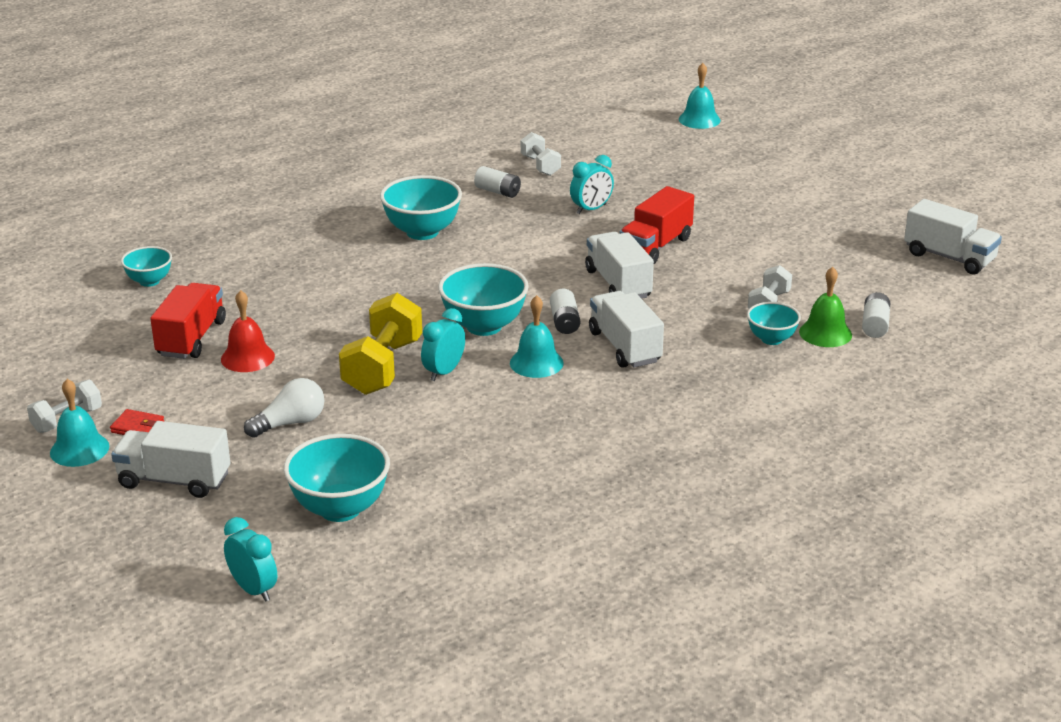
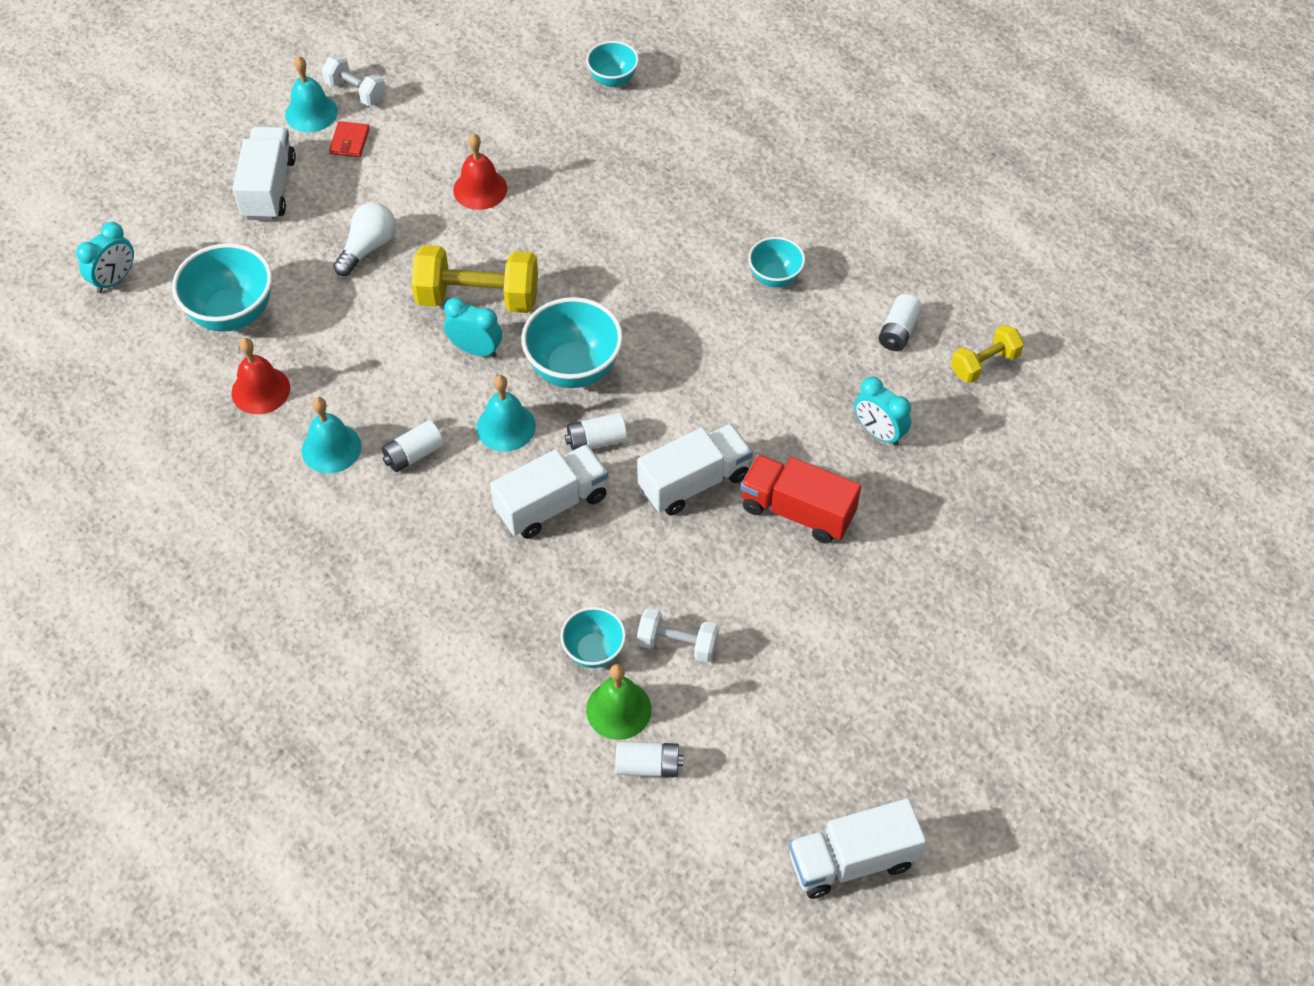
camera: 80 degrees right, 25 degrees up
red truck [150,283,226,359] -> none
white light bulb [244,378,324,438] -> white light bulb turned 105 degrees counterclockwise [333,202,396,276]
turquoise bowl [380,175,462,240] -> turquoise bowl [748,237,805,287], size x0.59
white dumbbell [521,132,561,176] -> yellow dumbbell [951,324,1024,383]
turquoise bell [679,63,721,129] -> turquoise bell moved to [302,397,362,473]
white truck [904,199,1002,275] -> white truck turned 45 degrees clockwise [789,798,926,899]
none -> red bell [232,338,290,414]
none -> white battery [382,420,444,472]

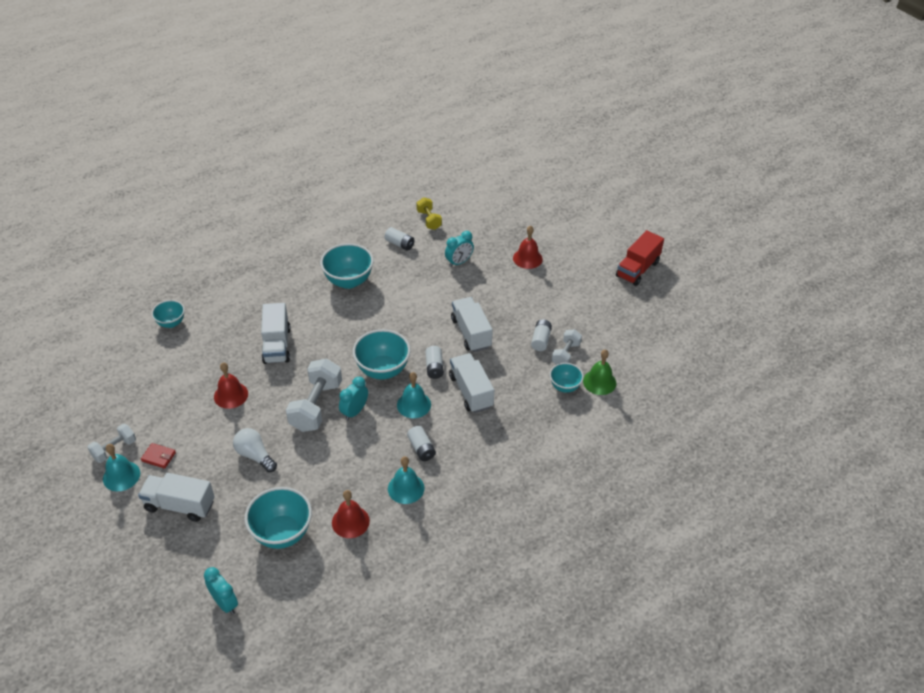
camera: 80 degrees left, 10 degrees down
yellow dumbbell [411,245,538,313] -> white dumbbell [286,358,342,432]
white battery [615,741,683,777] -> white battery moved to [531,319,552,351]
red truck [740,455,861,544] -> red truck moved to [616,230,664,286]
turquoise bowl [748,237,805,287] -> turquoise bowl [320,243,374,289], size x1.70
white truck [789,798,926,899] -> white truck moved to [261,303,291,364]
none -> red bell [513,226,543,269]

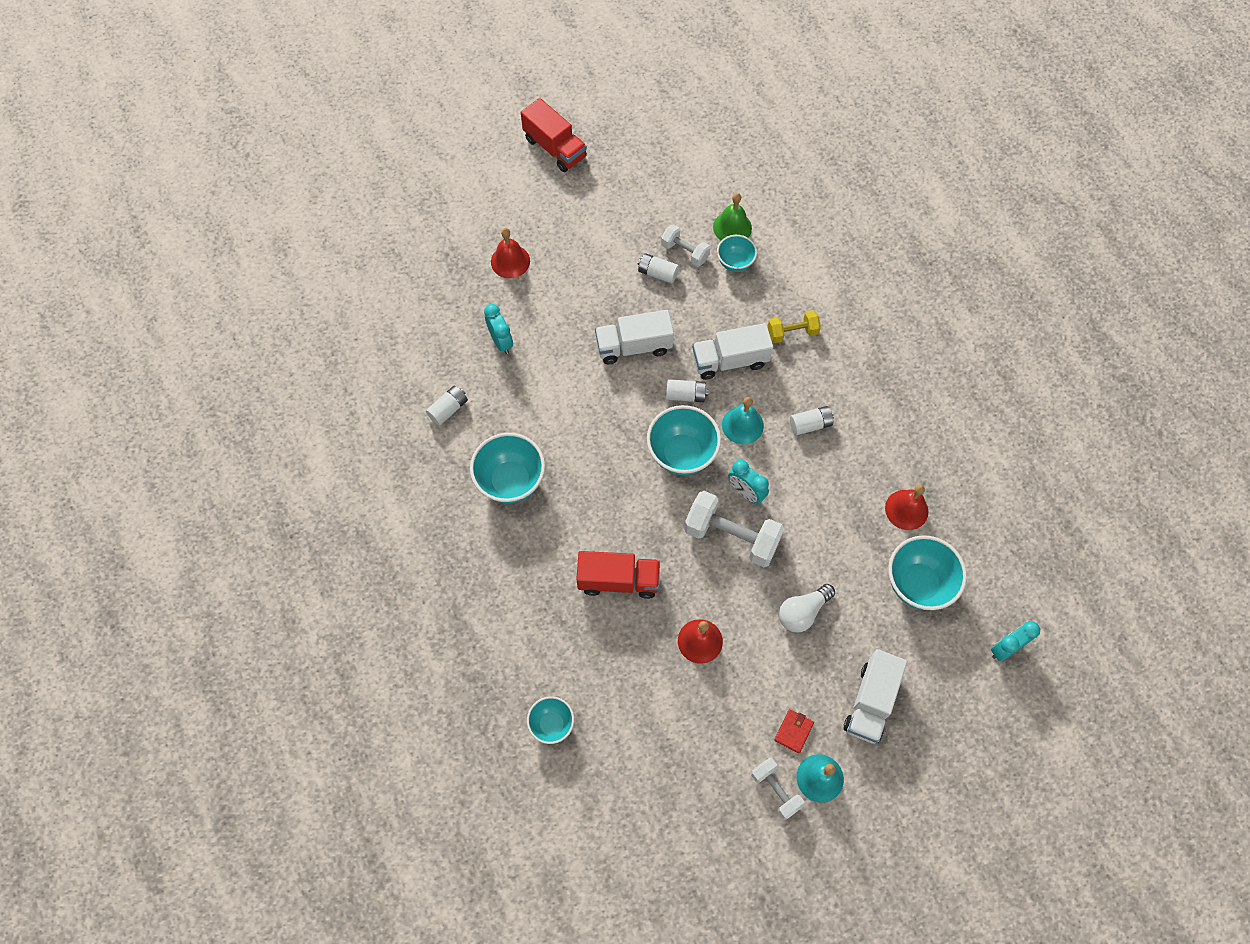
camera: 80 degrees left, 20 degrees up
white truck [261,303,291,364] -> red truck [576,551,660,599]
turquoise bell [388,456,424,504] -> none
yellow dumbbell [416,197,442,230] -> yellow dumbbell moved to [768,310,821,343]

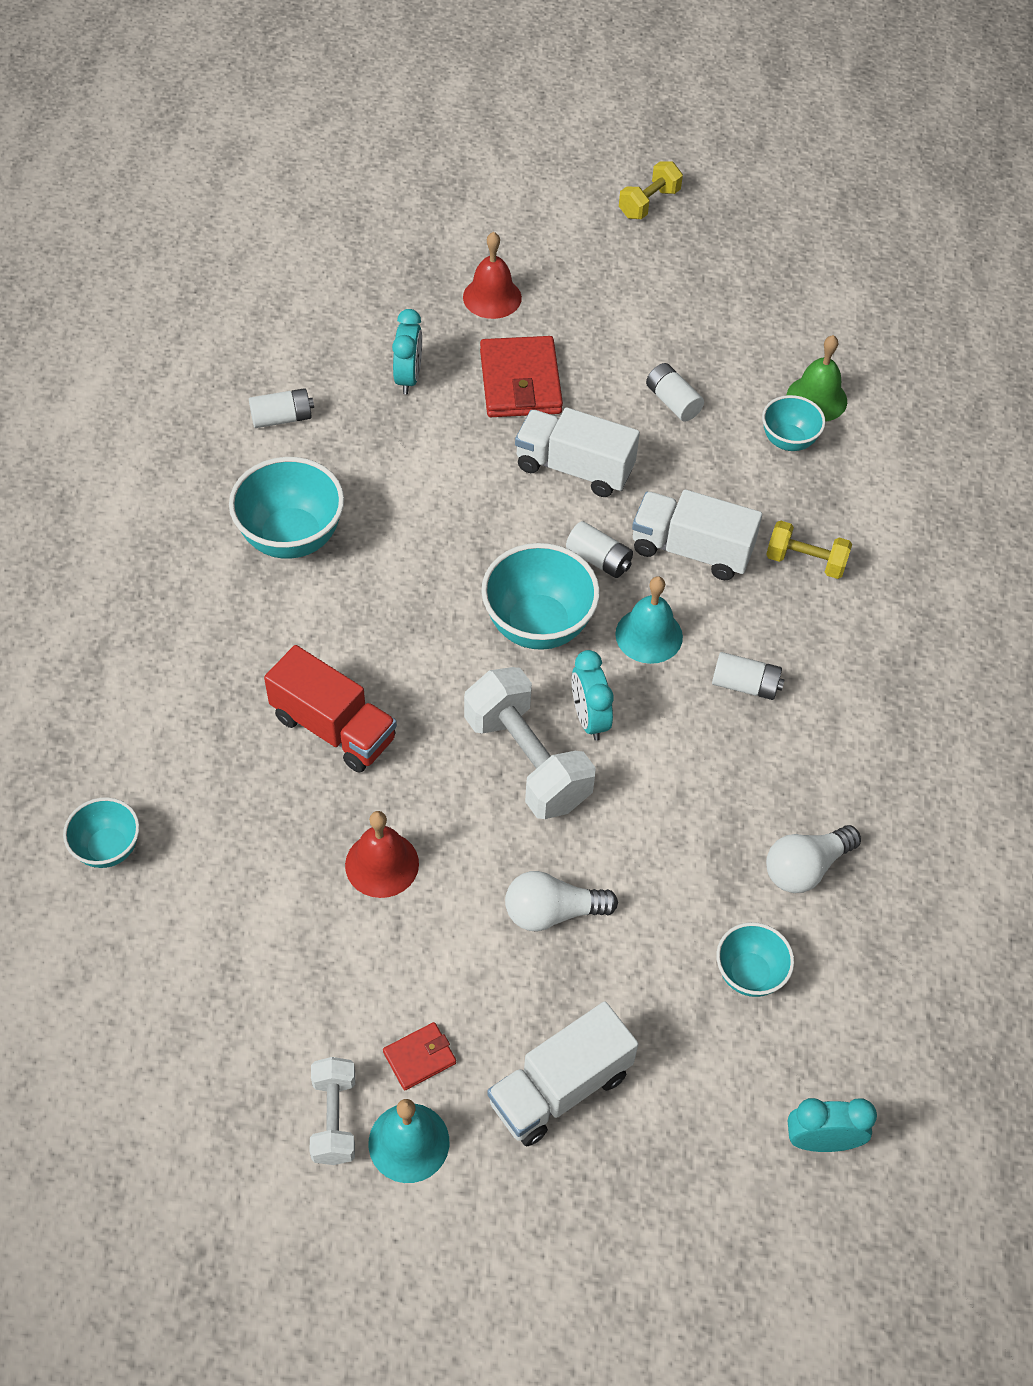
camera: 30 degrees right, 10 degrees down
red truck [521,98,587,172] -> yellow dumbbell [619,161,683,219]
white dumbbell [661,224,710,267] -> none
red bell [885,485,928,530] -> white light bulb [766,825,861,893]
turquoise bowl [888,535,967,610] -> turquoise bowl [716,922,794,997], size x0.59
none -> red wallet [480,336,563,417]

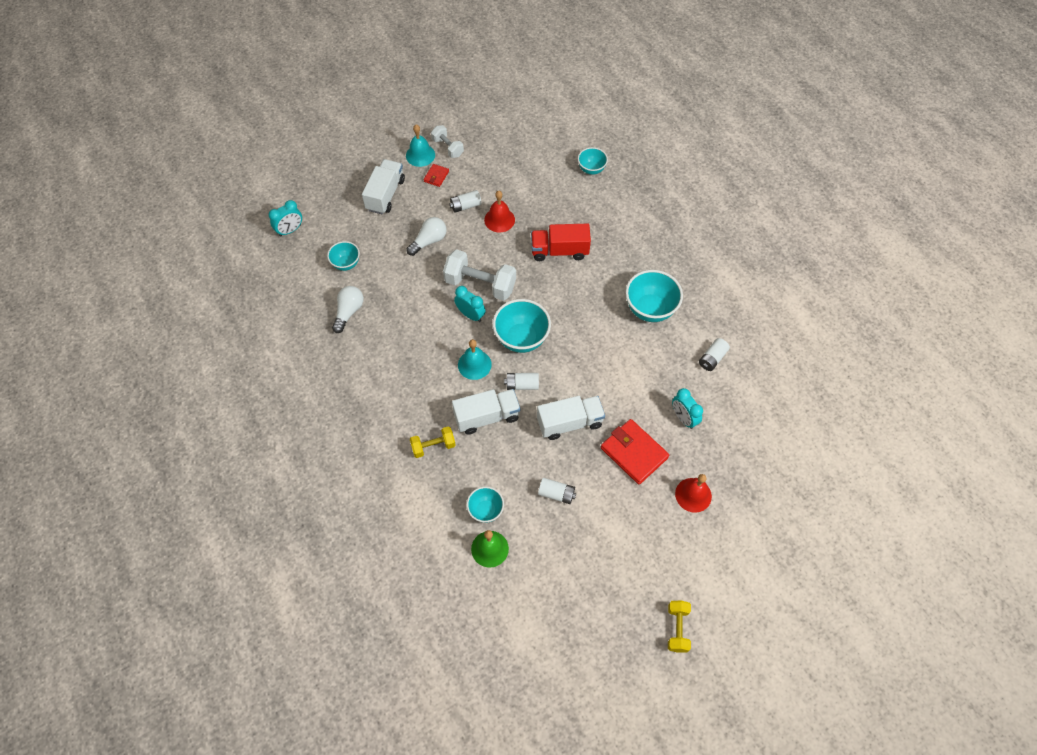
camera: 145 degrees right, 5 degrees up
white battery [712,652,785,700] -> white battery moved to [449,190,481,213]

